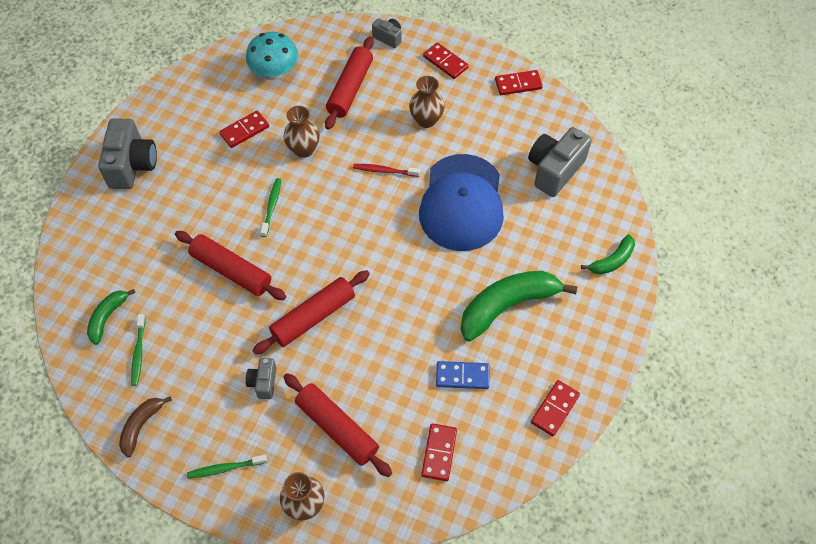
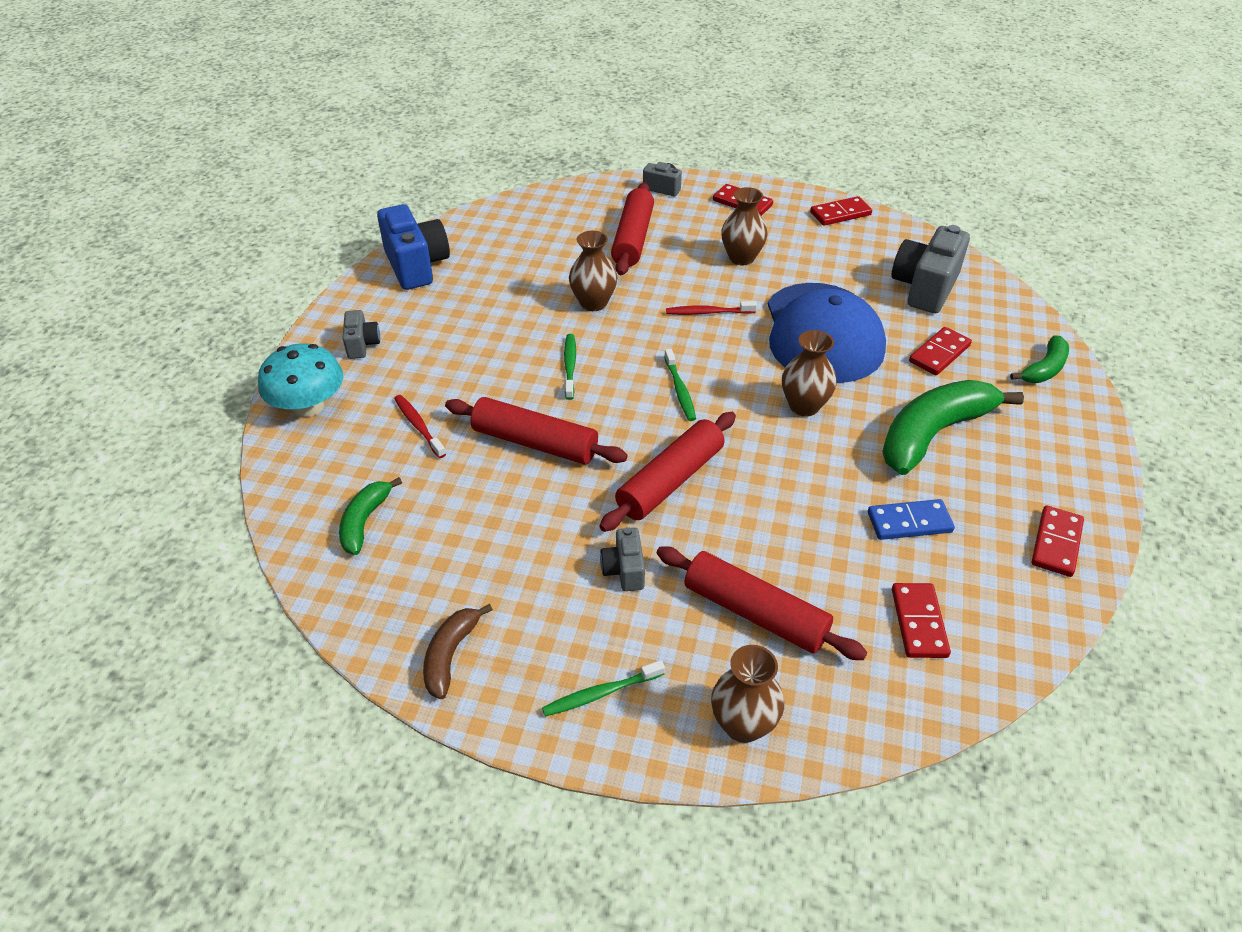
camera: 10 degrees left, 15 degrees down
grey camera [98,118,157,189] -> grey camera [342,310,380,359], size x0.52
green toothbrush [131,314,145,386] -> green toothbrush moved to [664,349,696,421]
red domino [219,111,269,148] -> red domino moved to [909,327,972,375]
turquoise mushroom [246,32,298,79] -> turquoise mushroom moved to [258,343,343,417]
none -> blue camera [377,204,450,290]
none -> red toothbrush [394,395,446,458]
none -> brown vase [782,330,837,417]

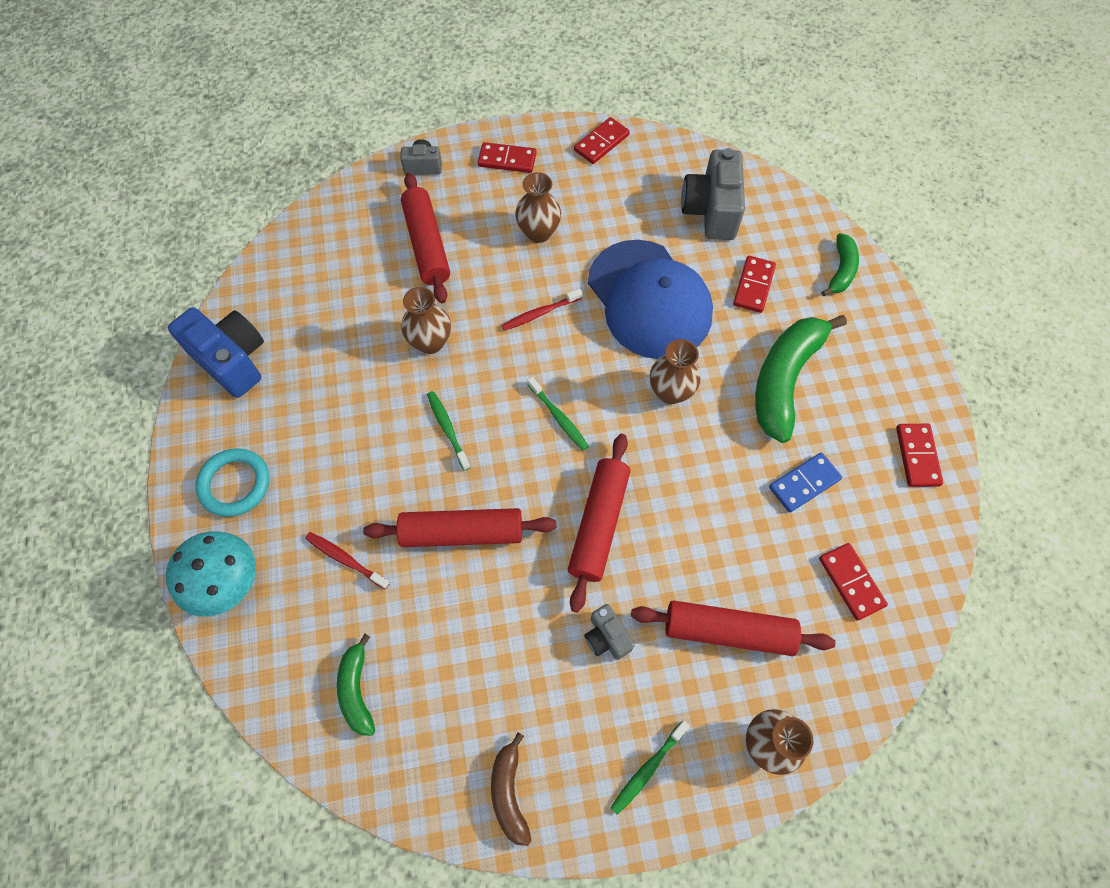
camera: 25 degrees left, 20 degrees up
grey camera [342,310,380,359] -> turquoise ring [195,448,269,517]

